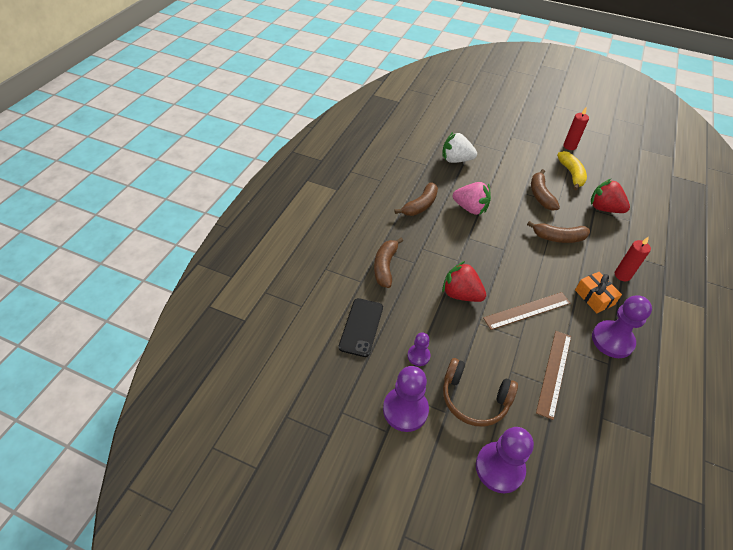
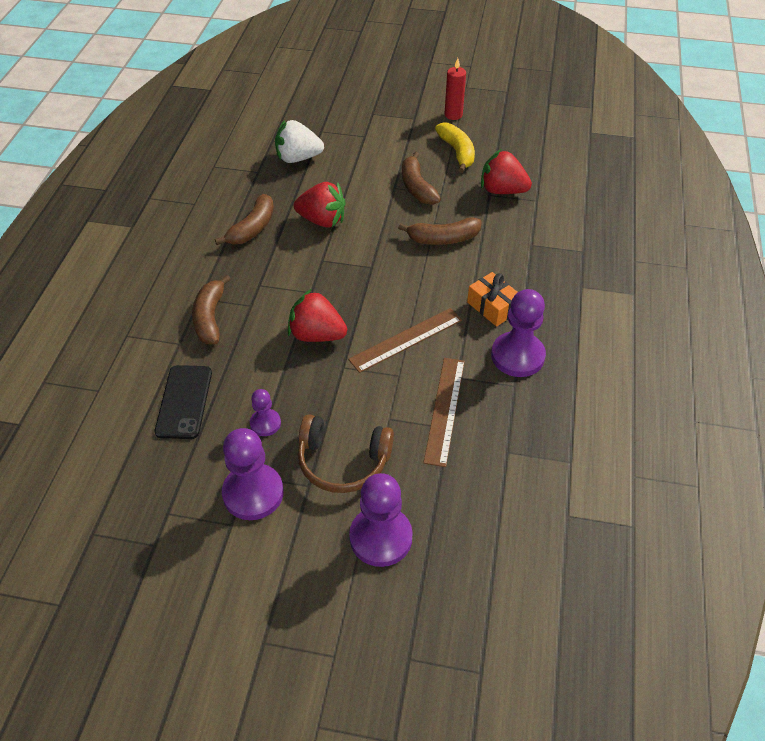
camera: 10 degrees left, 0 degrees up
pink strawberry [453,182,491,215] -> red strawberry [294,182,345,227]
red candle [615,237,651,281] -> none

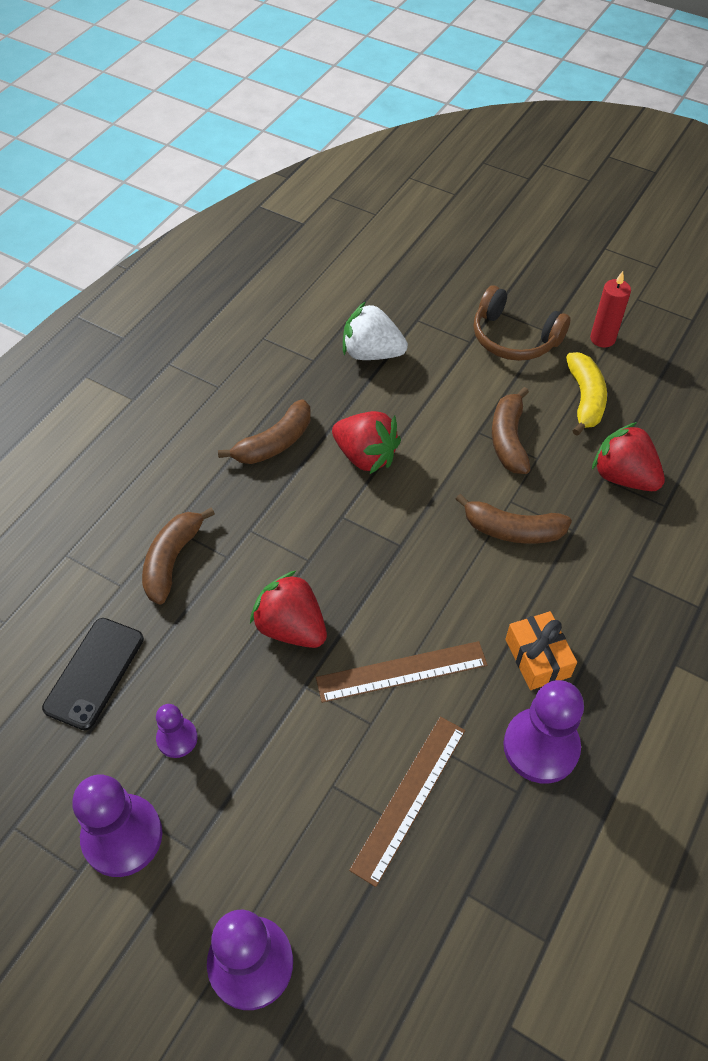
camera: 20 degrees right, 5 degrees up
brown headphones [298,414,394,493] -> brown headphones moved to [474,286,570,361]

